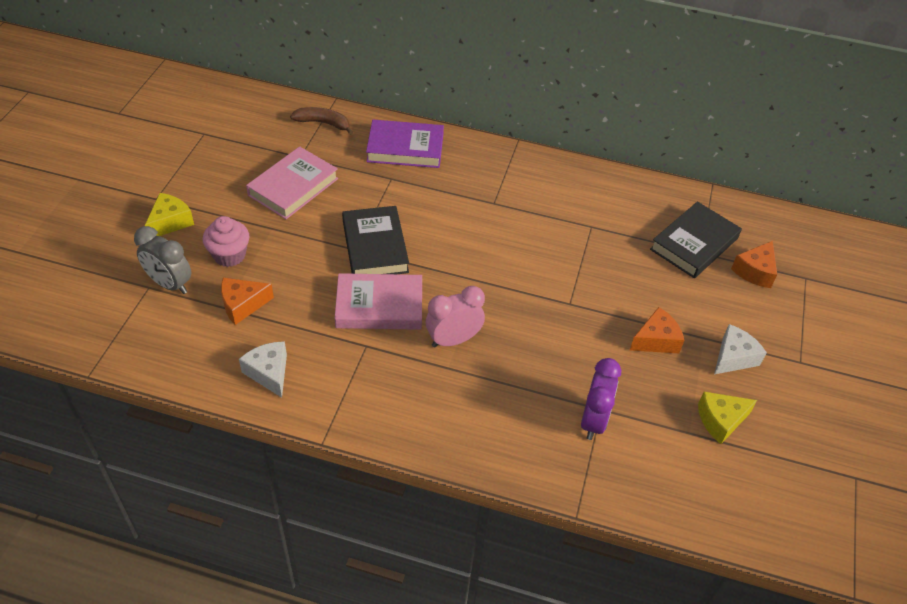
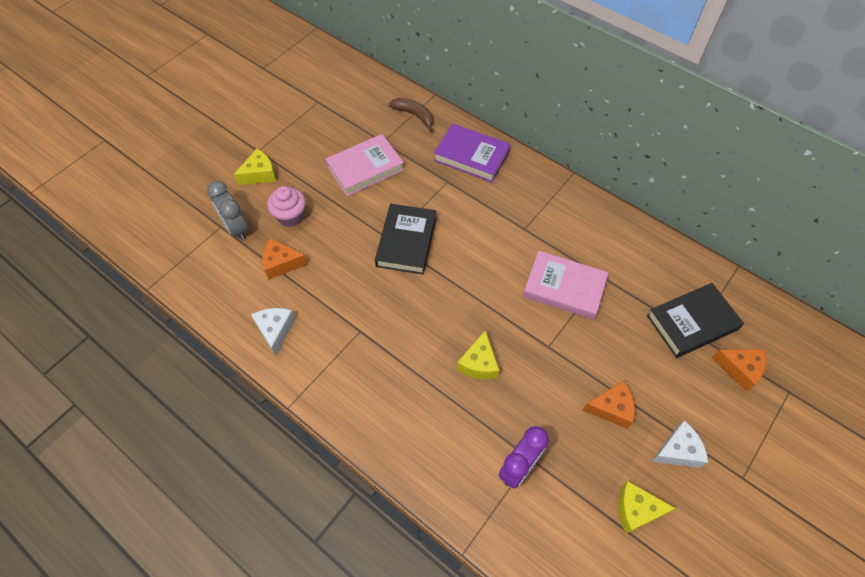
camera: 25 degrees right, 10 degrees up
pink book [335,273,422,330] -> pink book moved to [523,251,608,320]
pink clock [426,286,485,347] -> none
orange cheese [731,241,777,288] -> orange cheese turned 120 degrees counterclockwise [712,349,766,392]
none -> yellow cheese [457,330,499,379]

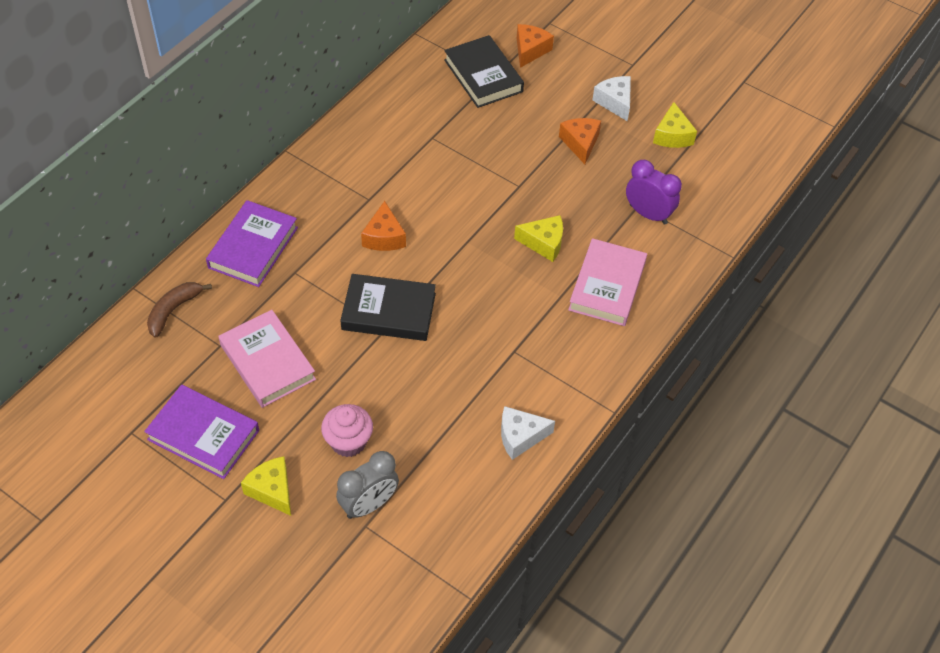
camera: 95 degrees left, 5 degrees down
orange cheese [262,238,308,280] -> orange cheese moved to [361,201,406,251]
pink book [523,251,608,320] -> pink book moved to [568,238,647,326]
none -> purple book [144,384,259,479]

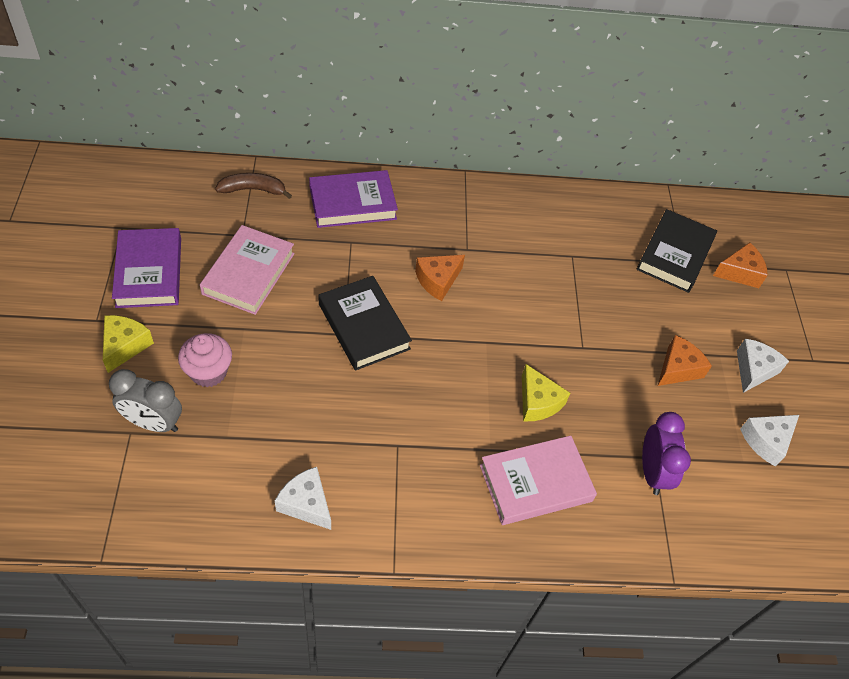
camera: 50 degrees right, 0 degrees up
yellow cheese [653,102,697,148] -> white cheese [740,415,799,467]

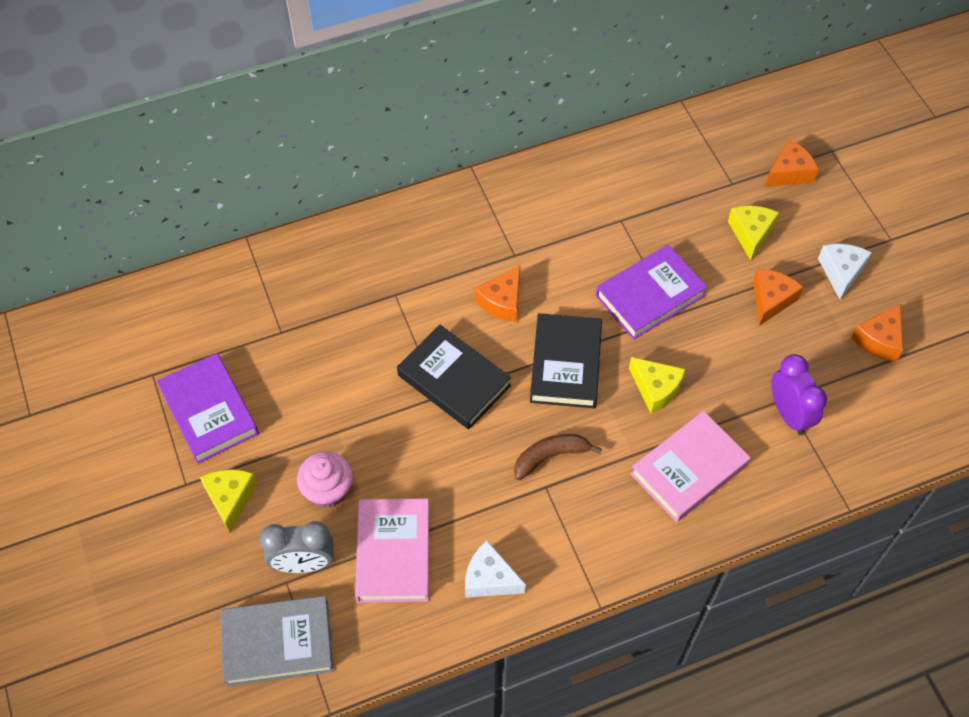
camera: 15 degrees left, 5 degrees up
pink book [200,225,295,315] -> pink book moved to [355,498,429,603]
brown banana [215,173,292,199] -> brown banana moved to [514,434,602,480]
purple book [309,170,398,228] -> purple book moved to [596,245,708,340]
black book [636,209,717,293] -> black book moved to [530,313,602,408]
white cheese [740,415,799,467] -> orange cheese [851,304,903,362]
none -> grey book [220,596,333,686]
none -> yellow cheese [728,206,779,261]

